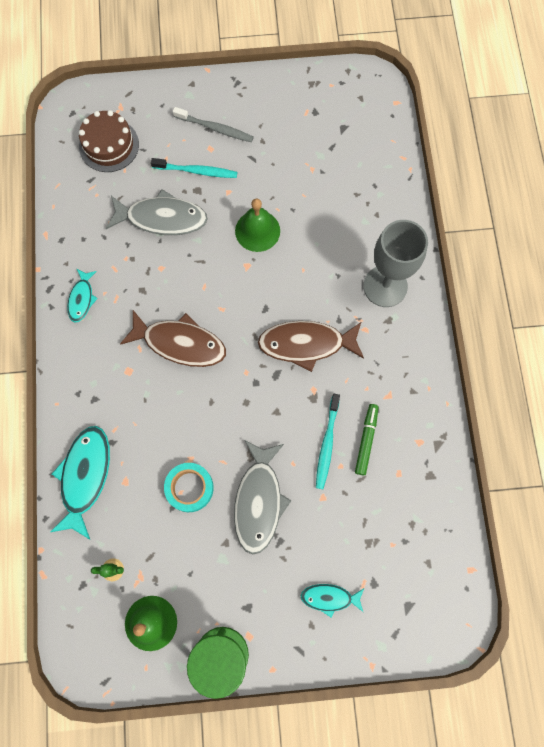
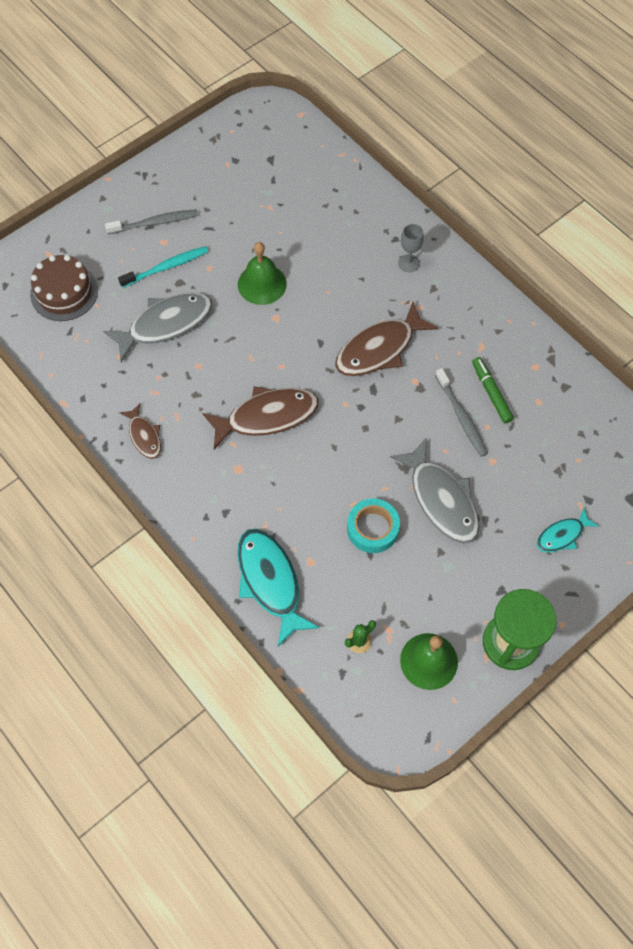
camera: 35 degrees left, 10 degrees down
turquoise fish [67,269,98,323] -> brown fish [119,403,161,459]
turquoise toothbrush [316,394,340,489] -> grey toothbrush [435,368,488,457]
grey goblet [363,220,428,307] -> grey goblet [398,224,424,272], size x0.46

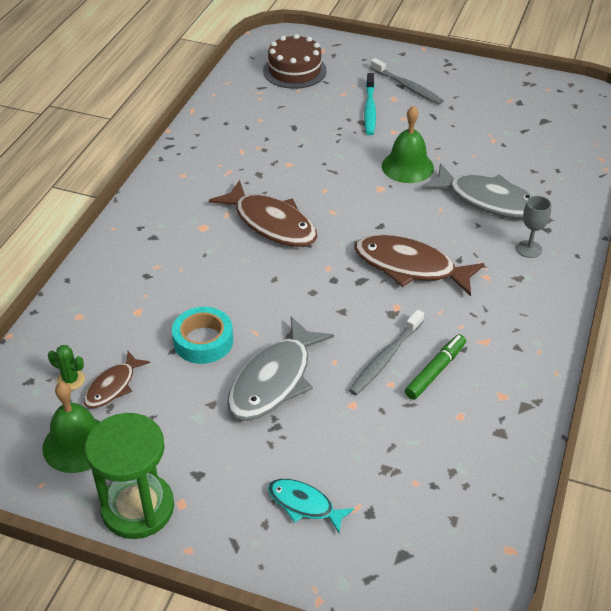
camera: 60 degrees right, 20 degrees down
grey fish [103,292,212,362] -> grey fish moved to [422,163,534,219]
turquoise toothbrush [118,246,208,288] -> turquoise toothbrush turned 60 degrees clockwise [364,73,376,135]
brown fish [119,403,161,459] -> brown fish moved to [84,351,150,408]
turquoise fish [237,529,320,646] -> none

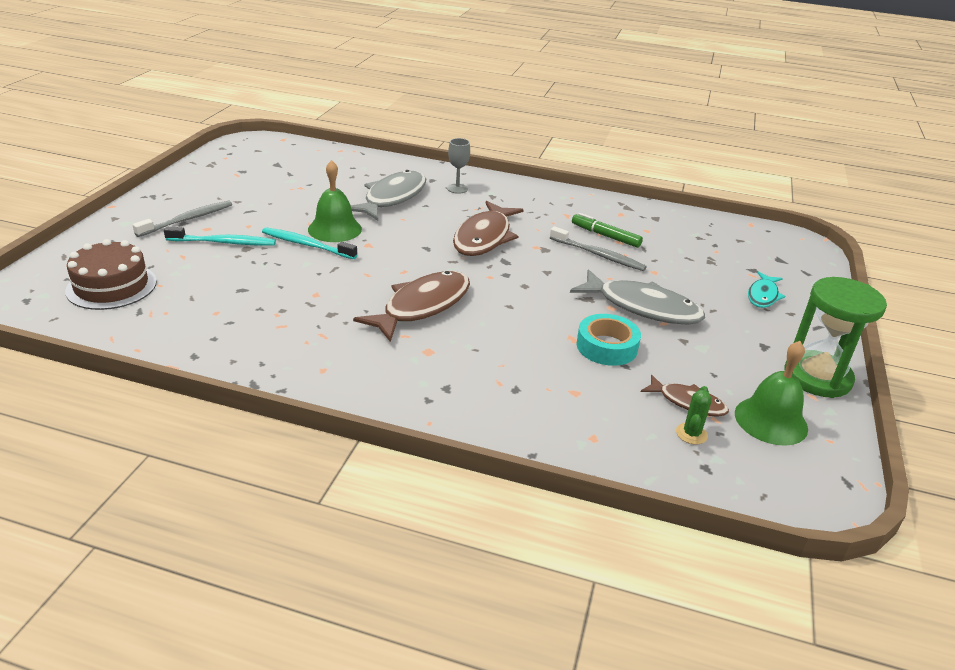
camera: 95 degrees left, 10 degrees down
none -> turquoise toothbrush [262,227,357,259]

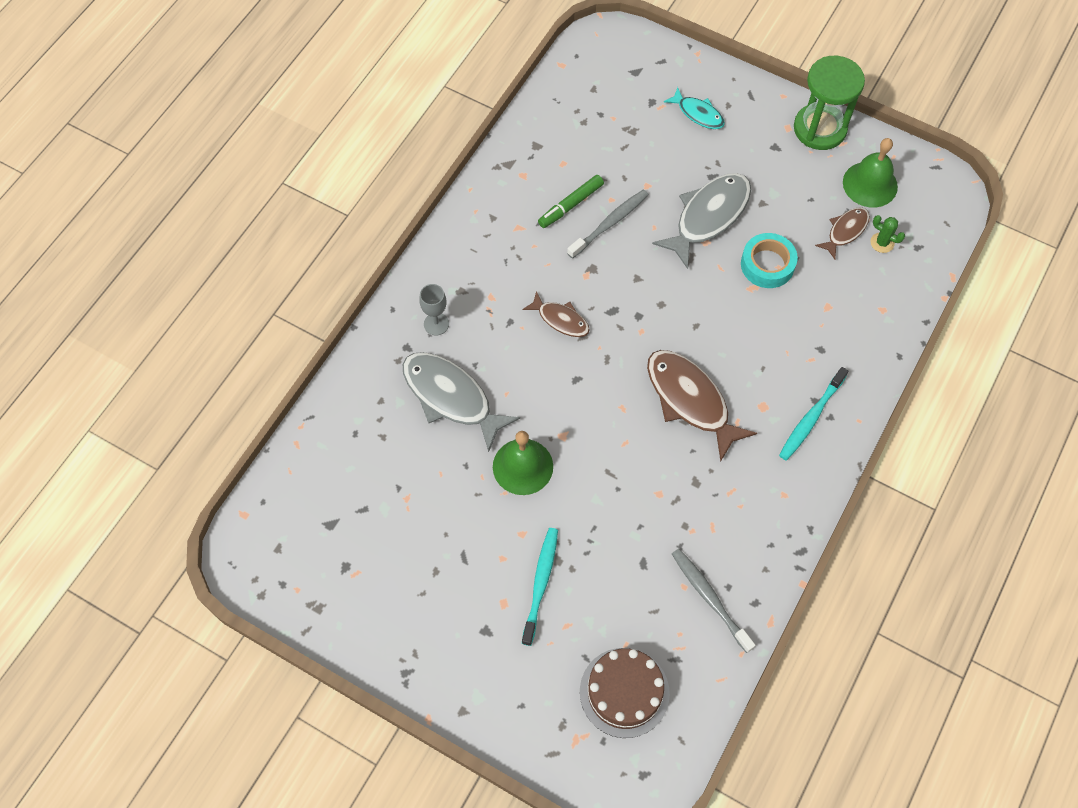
camera: 75 degrees left, 30 degrees up
grey toothbrush [133,201,232,237] -> grey toothbrush moved to [672,549,755,653]
turquoise toothbrush [262,227,357,259] -> turquoise toothbrush moved to [779,367,848,460]
brown fish [453,201,524,256] -> brown fish [522,291,590,337], size x0.55

